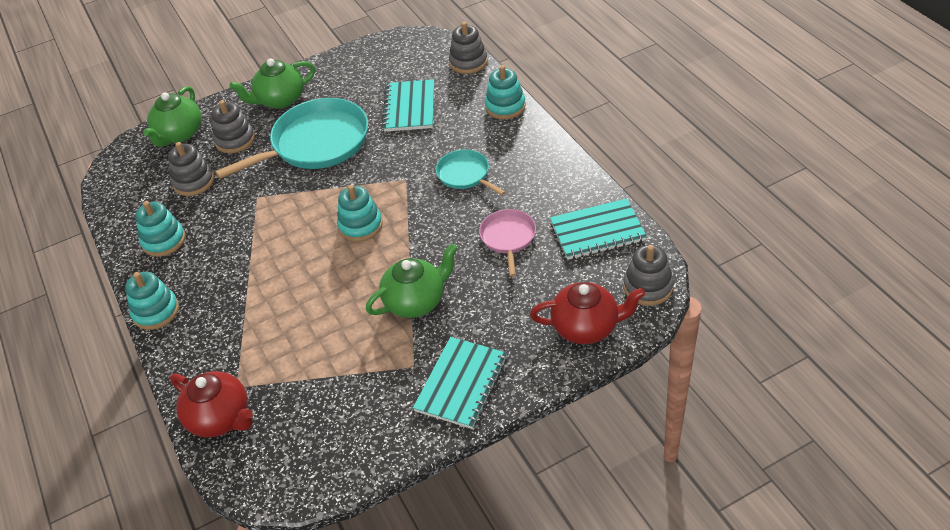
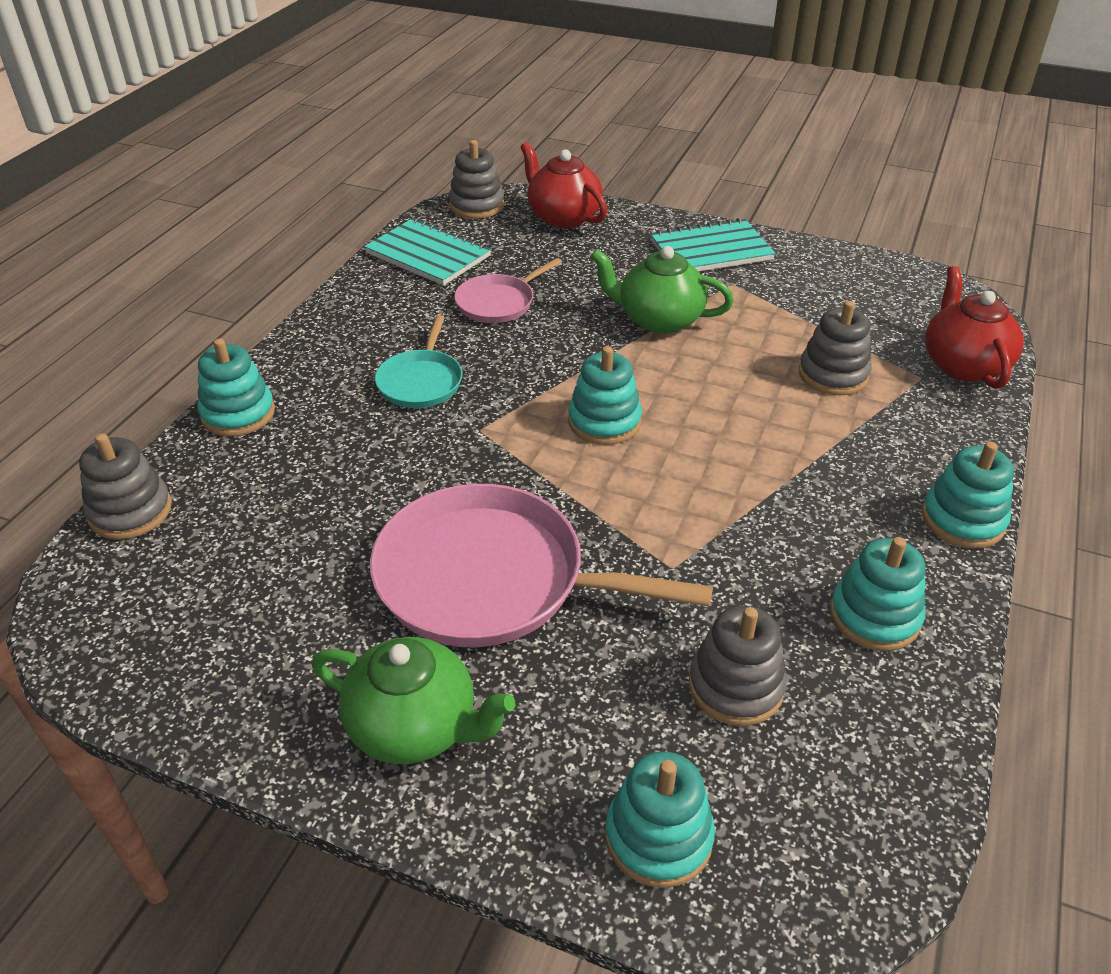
camera: 135 degrees left, 5 degrees down
green teapot [143,86,202,147] -> turquoise stacking toy [605,751,715,888]
grey stacking toy [211,100,255,153] -> grey stacking toy moved to [799,301,872,395]
turquoise pan [215,98,368,179] -> pink pan [370,484,713,647]
turquoise notebook [382,79,434,132] -> none

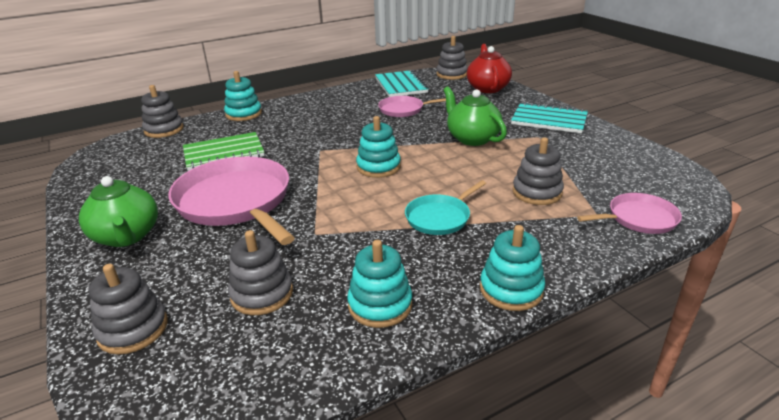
camera: 40 degrees right, 10 degrees down
turquoise pan [375,315,463,408] -> turquoise pan moved to [405,180,486,235]
turquoise stacking toy [605,751,715,888] -> grey stacking toy [89,264,168,355]
red teapot [925,266,1024,389] -> pink pan [577,193,682,234]
none -> green notebook [183,132,265,171]

